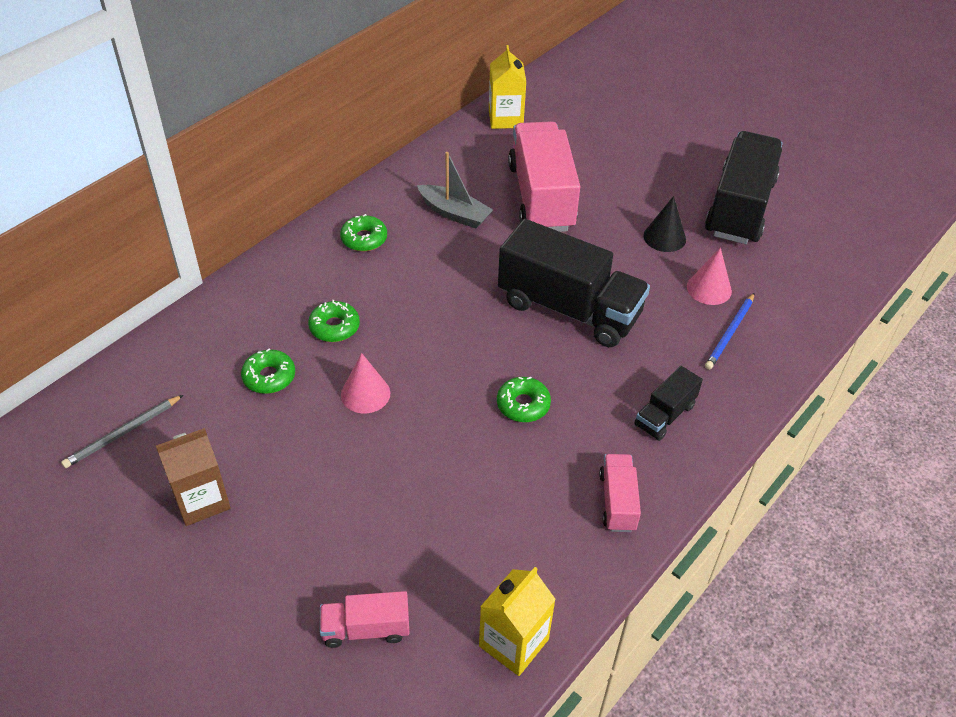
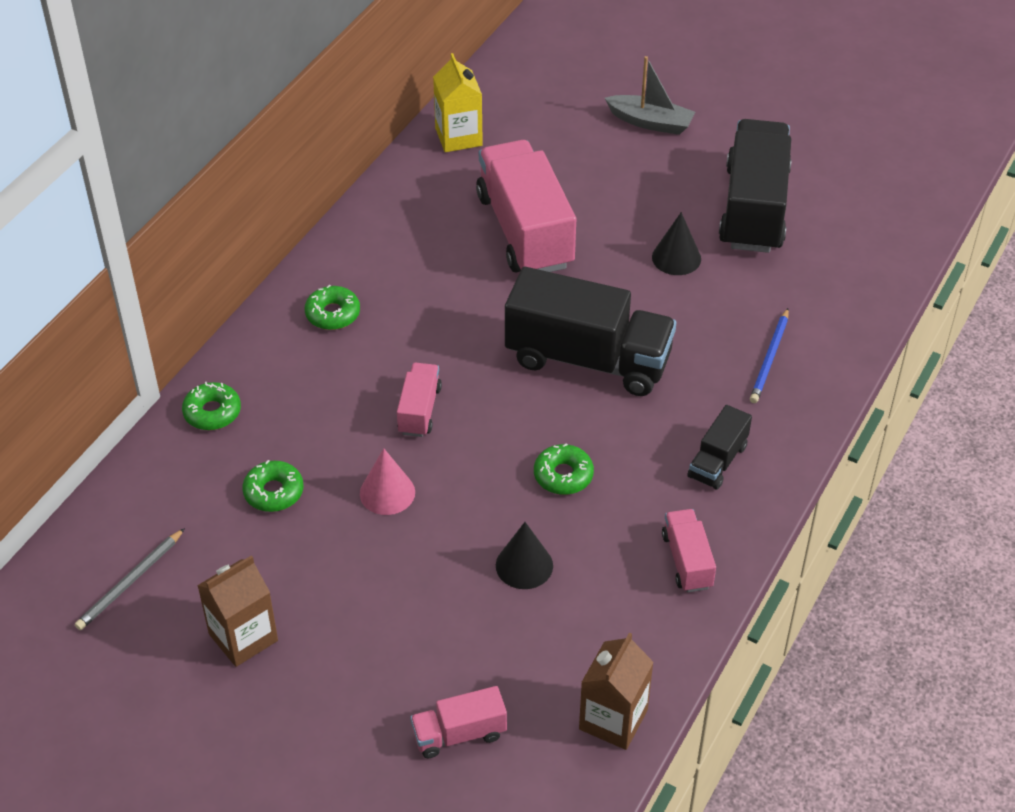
camera: 10 degrees left, 0 degrees up
green donut [308,300,360,342] -> green donut moved to [182,382,241,430]
grey boat [417,152,493,228] -> grey boat moved to [605,56,695,135]
yellow carton [479,567,556,676] -> brown carton [579,633,654,750]
pink cone [687,248,732,305] -> none
none -> pink truck [397,363,442,437]
none -> black cone [496,522,553,589]

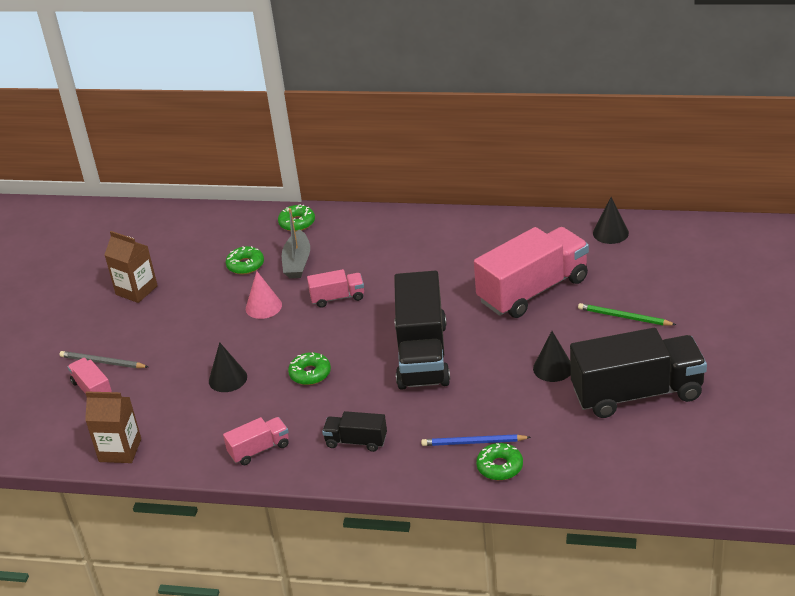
camera: 75 degrees right, 10 degrees down
grey pencil [75,528,185,630] -> grey pencil moved to [60,351,148,368]
green donut [305,284,360,330] -> green donut moved to [476,443,523,480]
yellow carton [433,53,483,152] -> black cone [593,197,629,244]
grey boat [605,56,695,135] -> grey boat moved to [282,208,310,278]
none -> green pencil [578,303,676,326]

